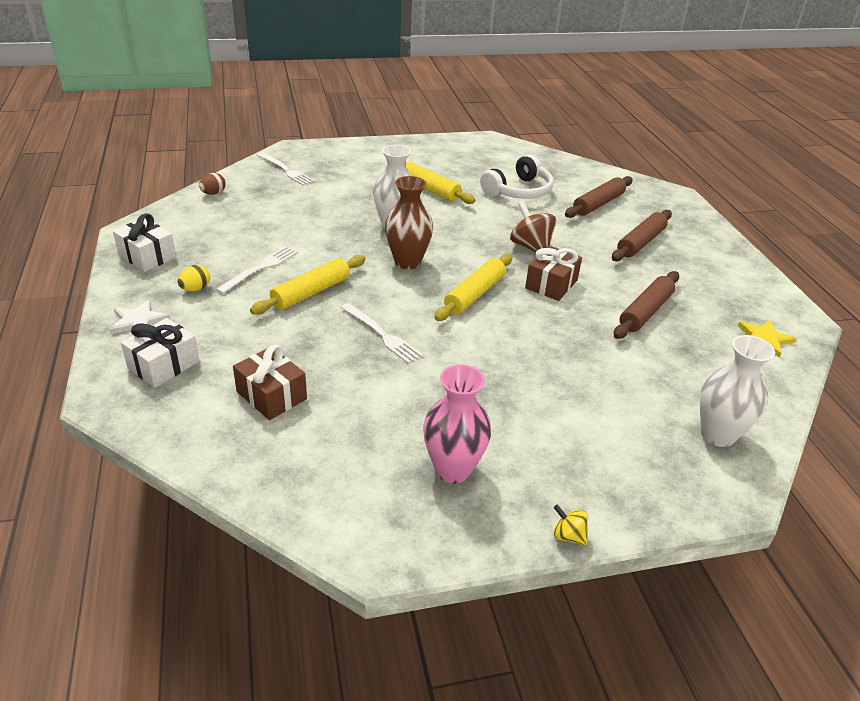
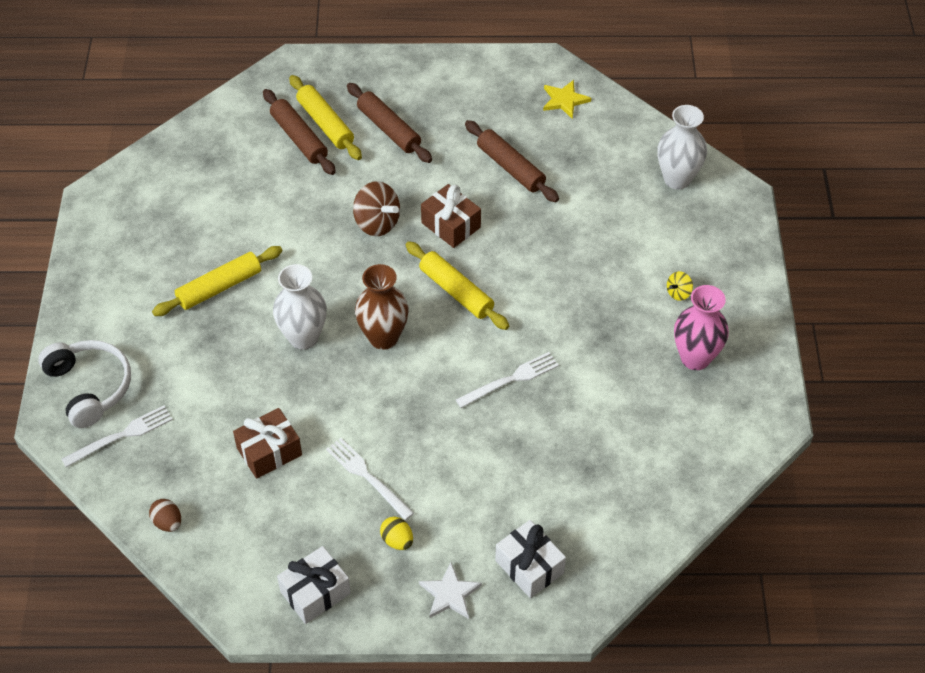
camera: 75 degrees left, 15 degrees up
brown gift [233,345,307,420] -> brown gift moved to [233,408,302,479]
yellow rolling pin [250,255,366,315] -> yellow rolling pin moved to [289,75,362,160]
white headphones [480,154,553,199] -> white headphones moved to [38,340,131,428]
brown spinning top [510,201,556,253] -> brown spinning top turned 120 degrees counterclockwise [353,181,400,236]
yellow spinning top [554,504,588,546] -> yellow spinning top moved to [667,271,693,301]

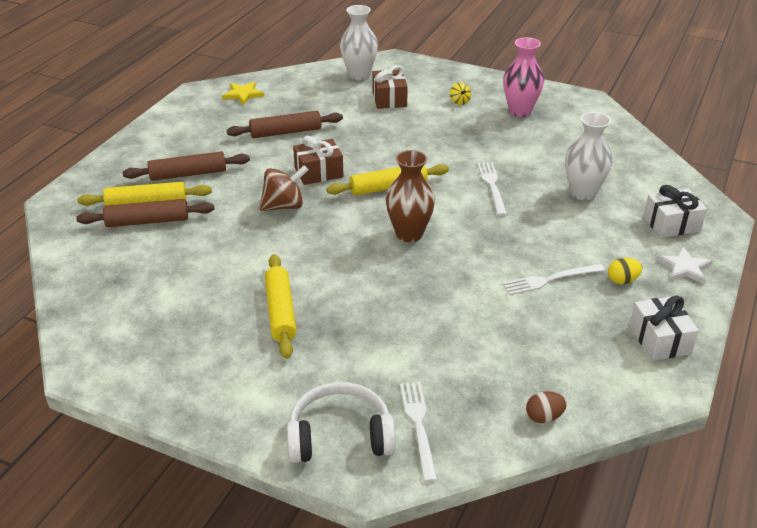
camera: 65 degrees left, 15 degrees down
brown gift [233,408,302,479] -> brown gift moved to [372,65,408,109]
white vase [273,264,327,350] -> white vase moved to [565,112,613,200]

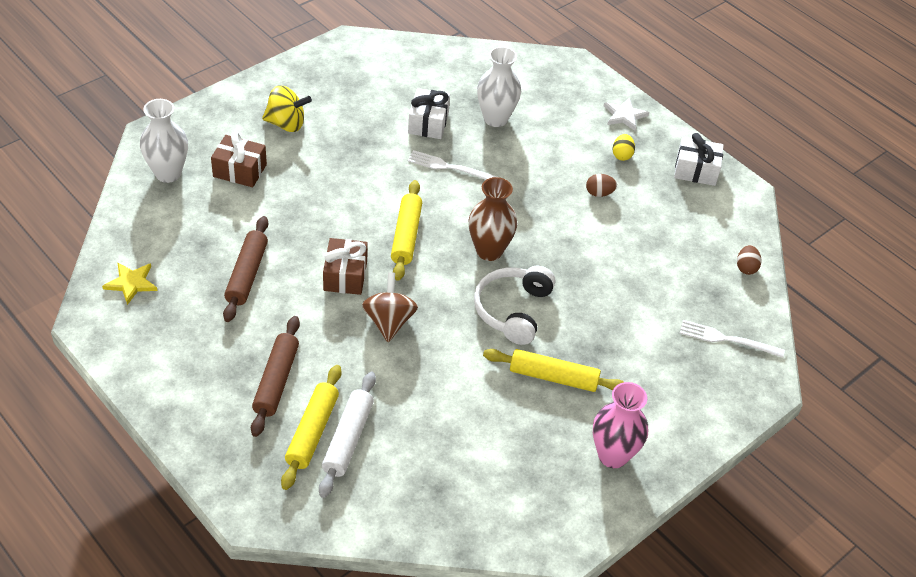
camera: 70 degrees left, 10 degrees up
brown rolling pin [76,199,214,227] -> white rolling pin [319,372,376,498]
white headphones [287,382,396,463] -> white headphones moved to [474,266,555,345]
yellow spinning top [450,83,471,105] -> yellow spinning top [262,85,312,132], size x1.92
white fork [502,264,605,295] -> brown egg [586,174,617,197]
pink vase [503,37,544,117] -> pink vase moved to [593,382,648,468]
white gift [643,185,707,238] -> white gift moved to [408,88,450,139]

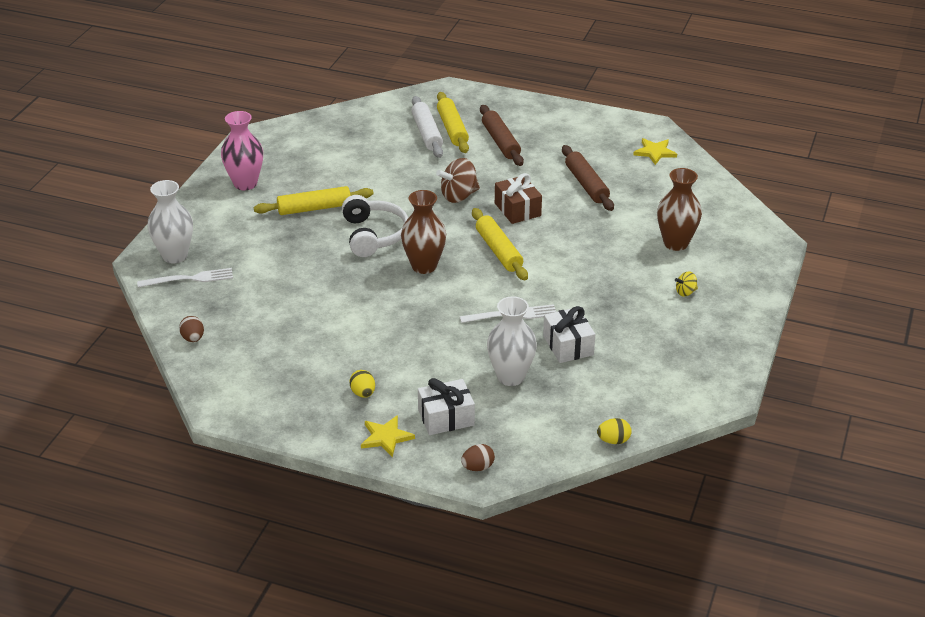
camera: 155 degrees right, 10 degrees down
white vase [140,99,188,183] -> white vase moved to [147,180,193,264]
brown gift [211,132,267,187] -> brown vase [657,168,702,251]
yellow spinning top [262,85,312,132] -> yellow spinning top [675,271,698,296], size x0.52
brown spinning top [362,272,418,342] -> brown spinning top turned 90 degrees clockwise [436,158,480,203]
brown egg [586,174,617,197] -> brown egg moved to [461,444,495,471]
white star [604,97,649,131] -> yellow star [361,415,415,457]
white gift [674,133,724,186] -> white gift moved to [418,378,475,435]
none -> yellow egg [597,418,632,444]

